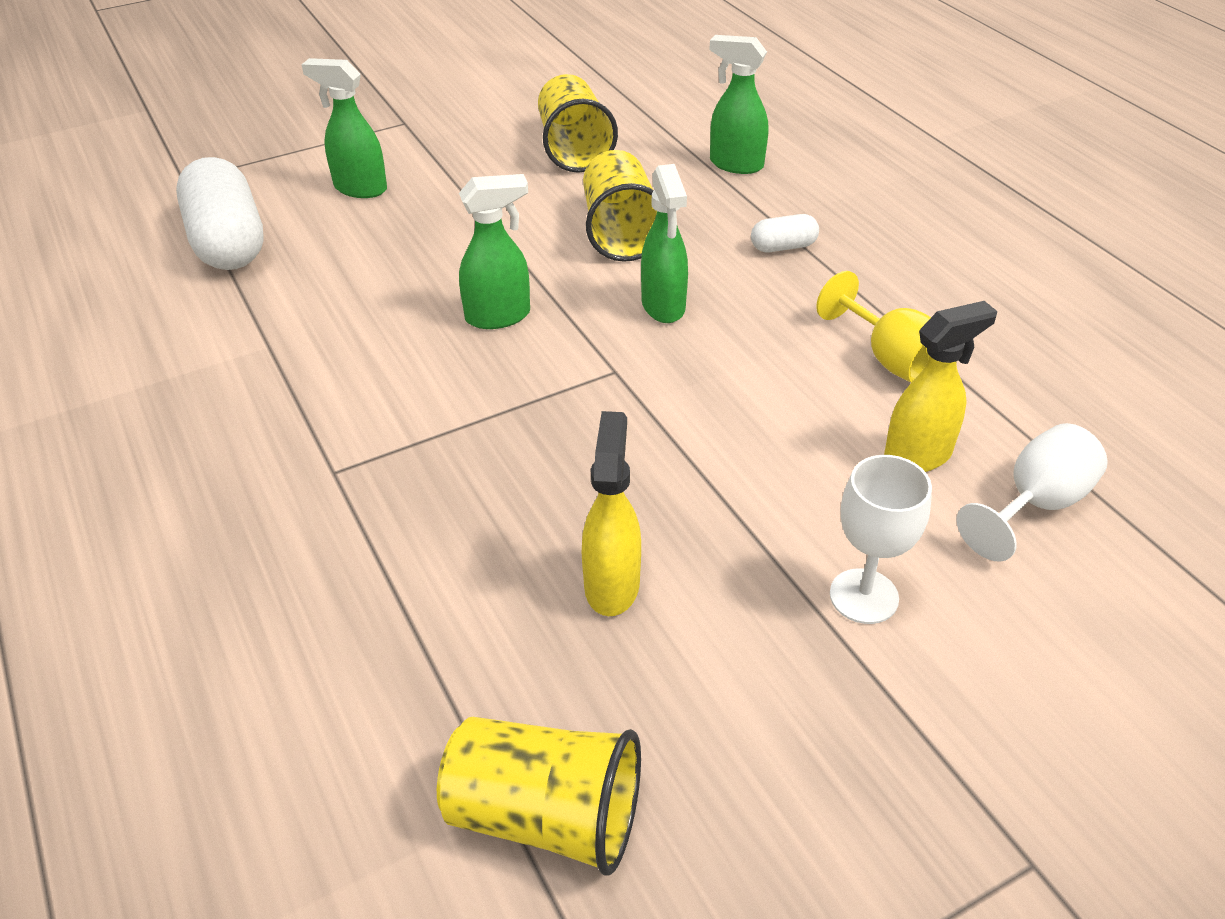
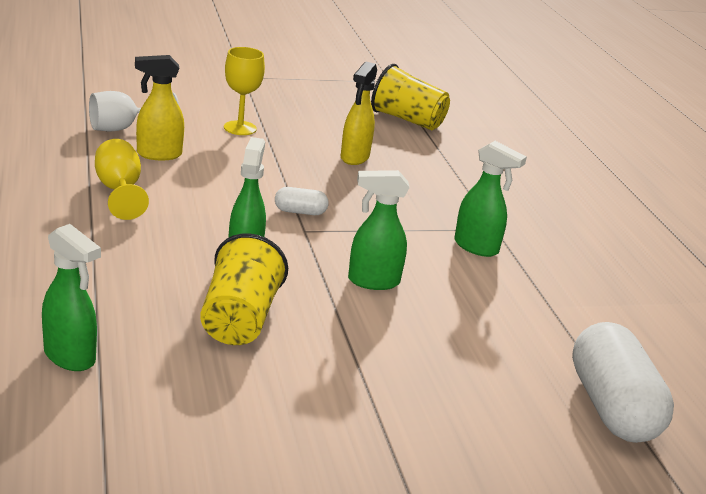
camera: 170 degrees left, 15 degrees down
green spray bottle [301,58,387,198] -> green spray bottle moved to [454,141,527,257]
yellow cup [538,74,618,173] -> none
white capsule [751,214,819,252] -> white capsule moved to [275,187,329,215]
white goblet [830,455,932,624] -> yellow goblet [224,47,265,135]

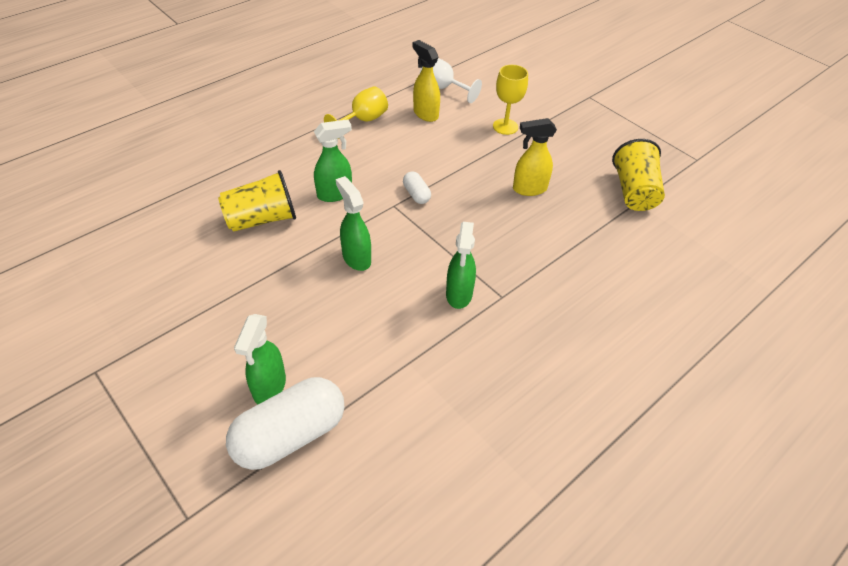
camera: 65 degrees right, 20 degrees up
green spray bottle [42,224,101,371] -> green spray bottle moved to [234,314,286,404]

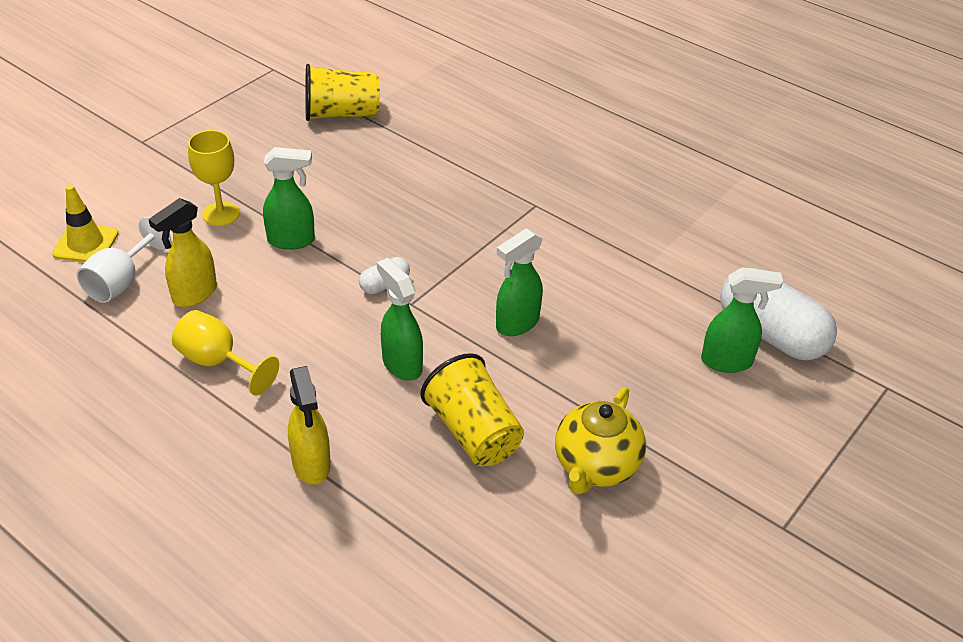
camera: 100 degrees left, 5 degrees down
green spray bottle [446,222,476,309] -> green spray bottle moved to [263,147,315,250]
yellow spray bottle [513,118,557,196] -> yellow spray bottle moved to [288,366,331,485]
none -> yellow traffic cone [52,185,118,262]
none -> yellow teapot [555,387,646,495]

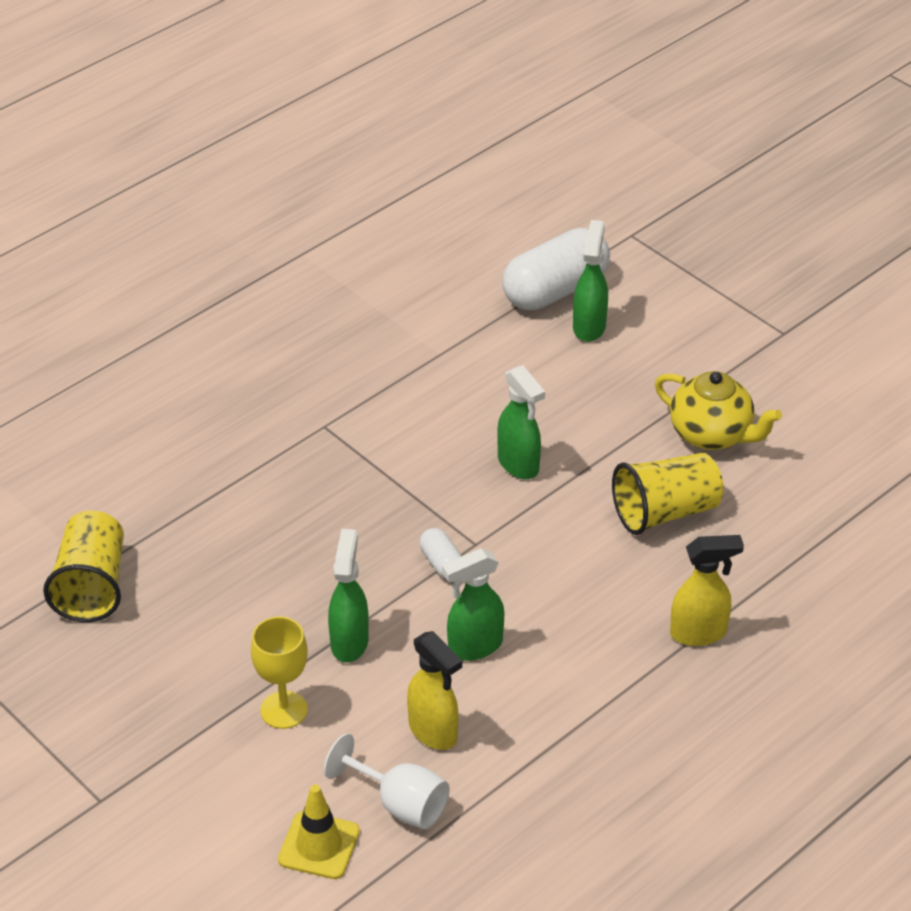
camera: 80 degrees left, 0 degrees up
yellow goblet [172,310,279,395] -> none
green spray bottle [377,258,423,381] -> green spray bottle moved to [442,548,504,661]

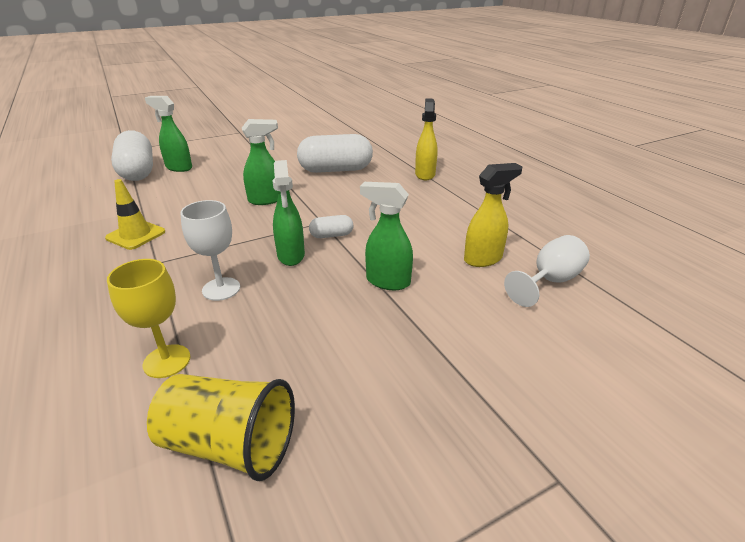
camera: 75 degrees left, 10 degrees down
yellow goblet [251,617,308,729] -> yellow goblet moved to [107,259,190,378]
yellow traffic cone [278,784,360,879] -> yellow traffic cone moved to [105,179,165,250]
green spray bottle [442,548,504,661] -> green spray bottle moved to [273,160,305,266]
yellow cup [612,453,723,535] -> white capsule [297,134,373,173]
yellow teapot [655,371,782,450] -> none
none -> white goblet [180,200,240,301]

